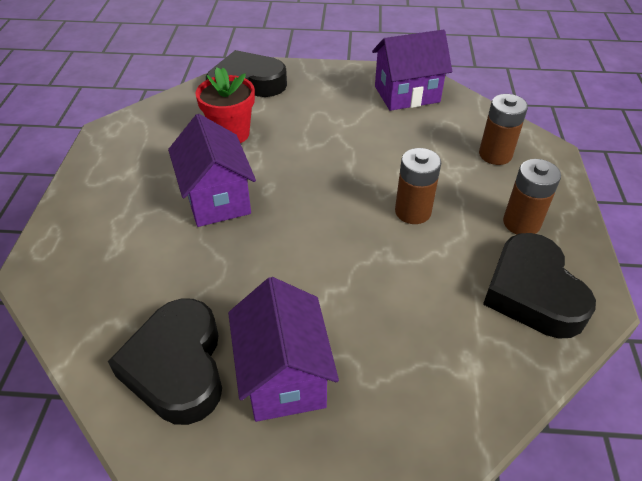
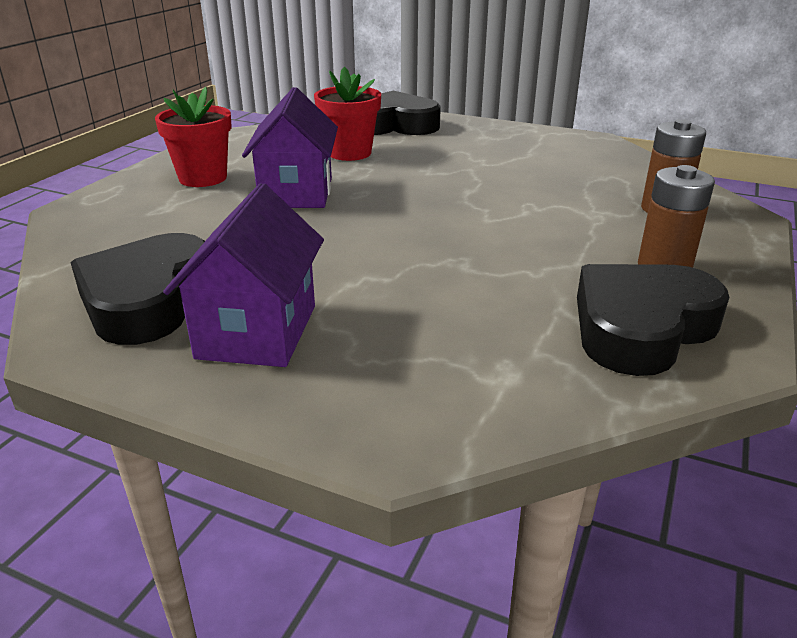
camera: 20 degrees right, 15 degrees down
purple house [372,29,452,111] -> none
brown battery [395,148,441,224] -> none
black heart [483,233,596,339] -> black heart turned 45 degrees clockwise [577,264,729,376]
none -> red flower pot [155,87,232,187]

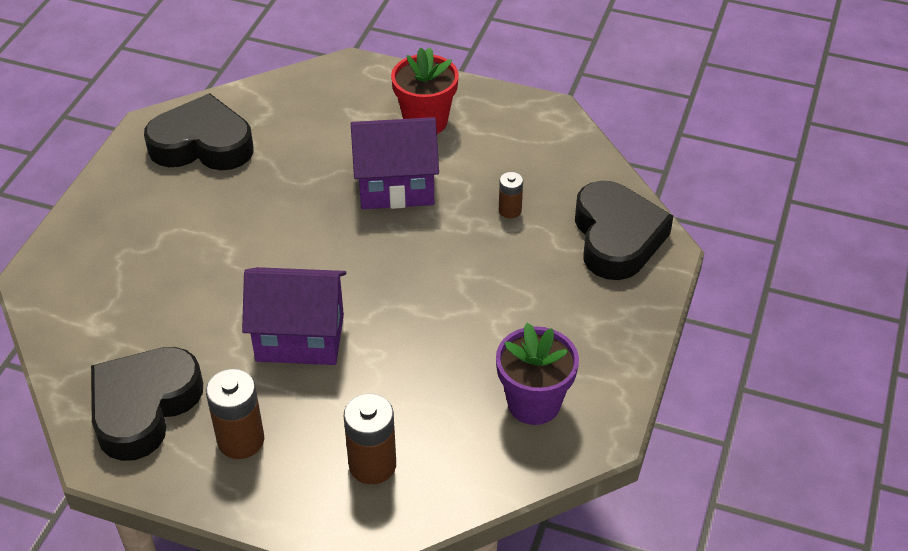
camera: 85 degrees right, 15 degrees up
purple house [163,183,324,367] -> purple house moved to [242,267,346,365]
red flower pot [314,67,381,161] -> brown battery [499,172,523,218]
black heart [577,264,729,376] -> black heart turned 105 degrees counterclockwise [91,347,203,461]
none -> purple flower pot [496,323,579,425]

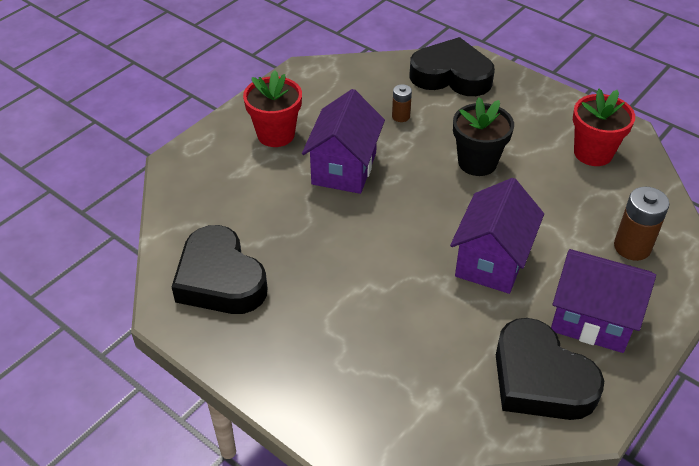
camera: 70 degrees left, 0 degrees up
black heart [144,93,254,170] -> black heart turned 60 degrees counterclockwise [172,225,267,314]
brown battery [206,369,264,459] -> purple house [551,249,656,353]
purple flower pot [496,323,579,425] -> red flower pot [573,89,635,166]
none -> black flower pot [453,97,514,176]

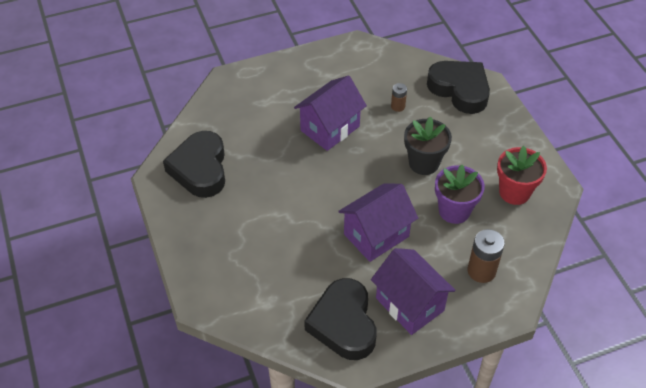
camera: 30 degrees right, 5 degrees up
red flower pot [243,70,302,147] -> none
none -> purple flower pot [435,165,485,224]

